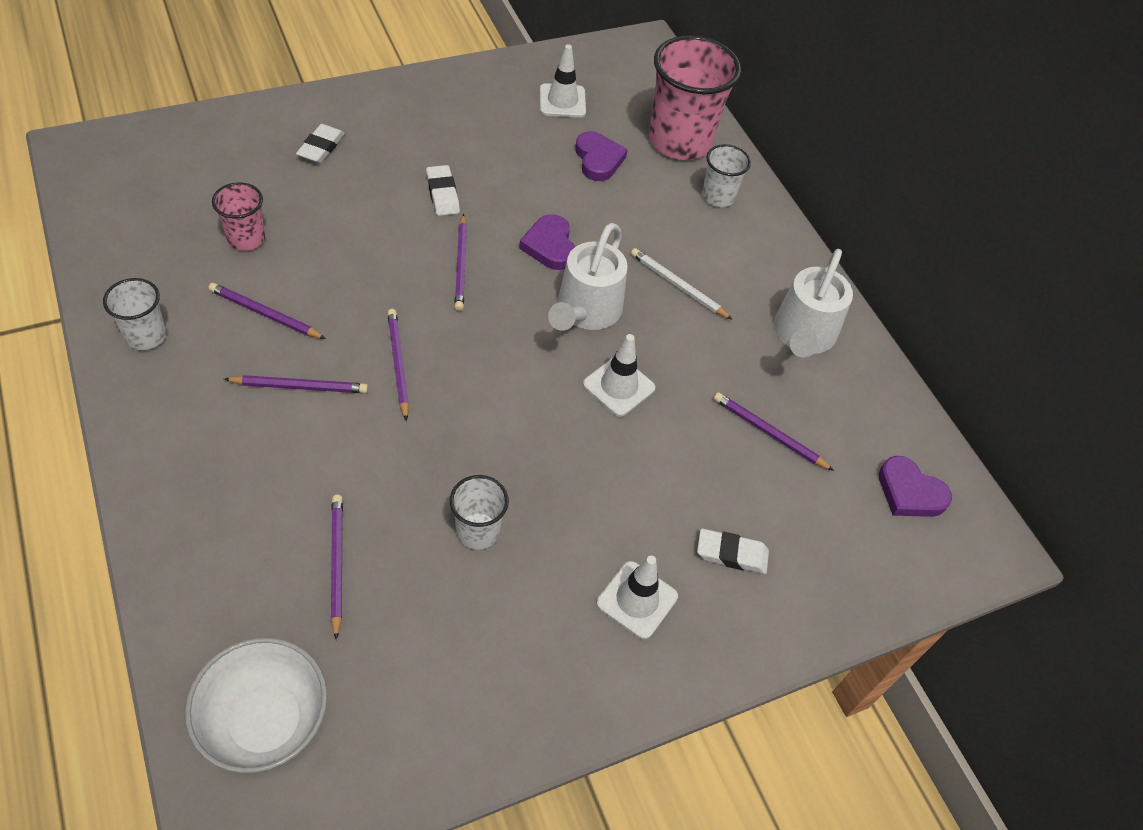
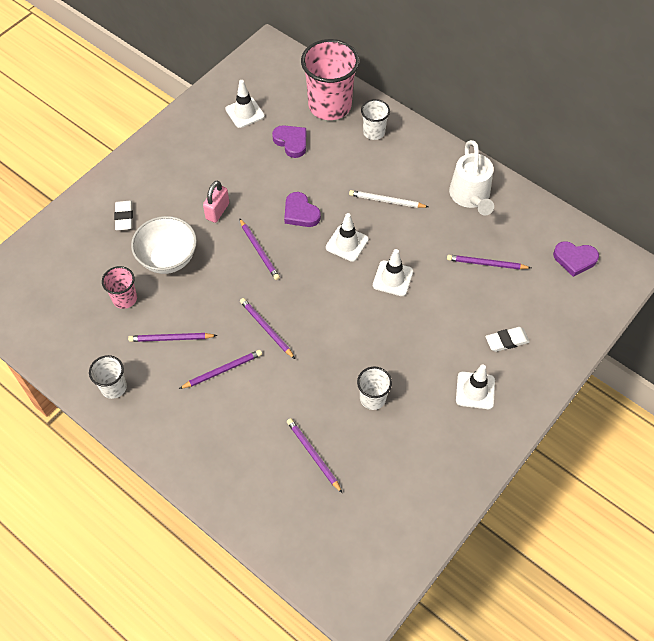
camera: 20 degrees left, 5 degrees up
white bowl [185,638,327,773] -> white bowl moved to [131,216,197,274]
white eraser [426,165,460,216] -> pink padlock [203,181,229,223]
white watering can [548,223,628,331] -> white traffic cone [326,213,368,262]

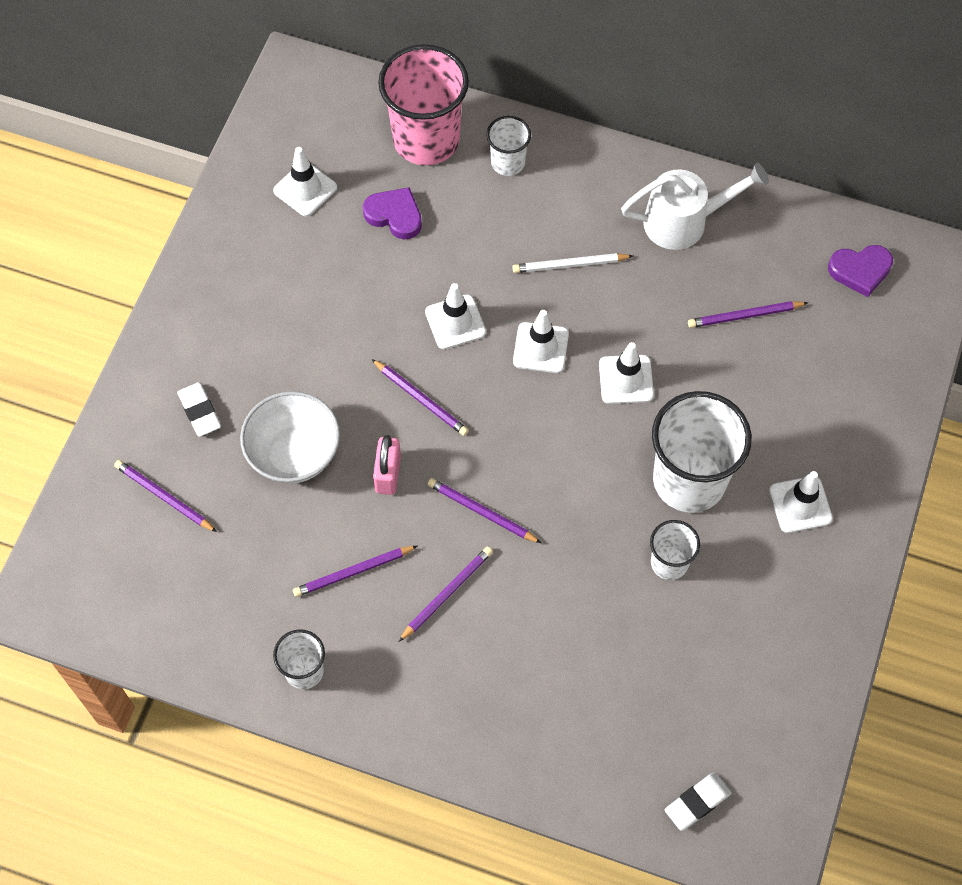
camera: 20 degrees left, 5 degrees up
pink cup [102,266,137,309] -> none
pink padlock [203,181,229,223] -> pink padlock moved to [373,435,401,495]
purple heart [284,192,321,227] -> white traffic cone [425,283,486,349]
purple pencil [287,418,342,493] -> purple pencil moved to [114,460,217,532]
white watering can [449,140,494,215] -> white watering can turned 75 degrees counterclockwise [621,163,769,250]
white eraser [485,327,530,352] -> white eraser moved to [665,773,731,831]
none -> white cup [652,391,752,513]

